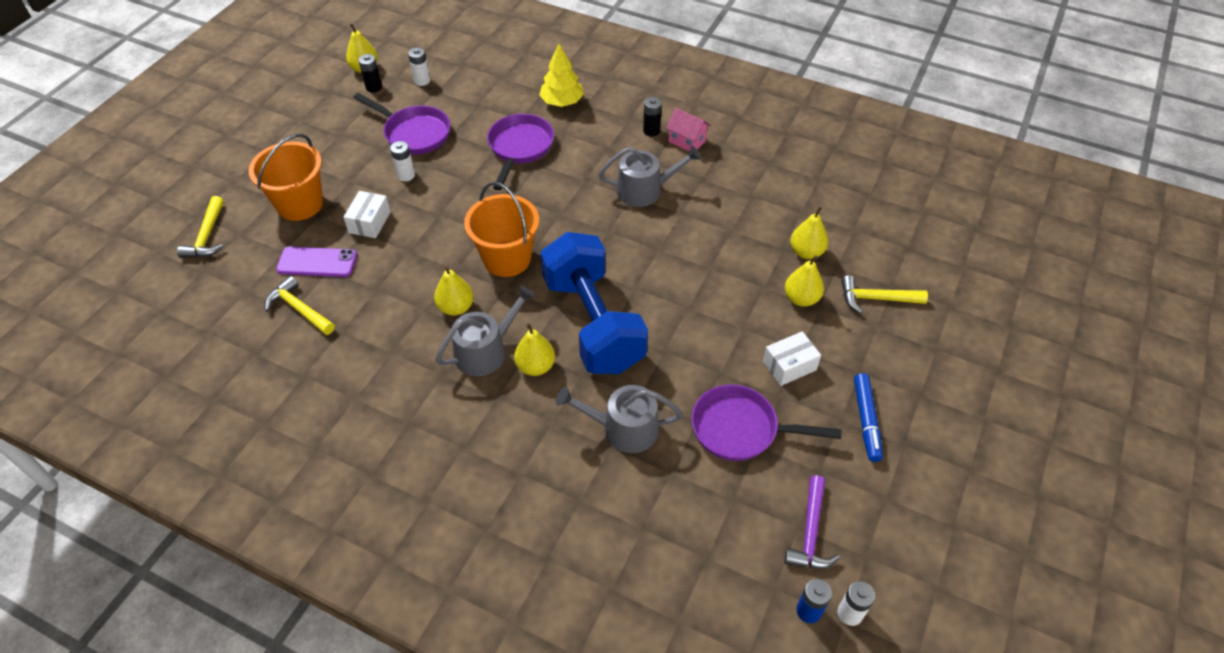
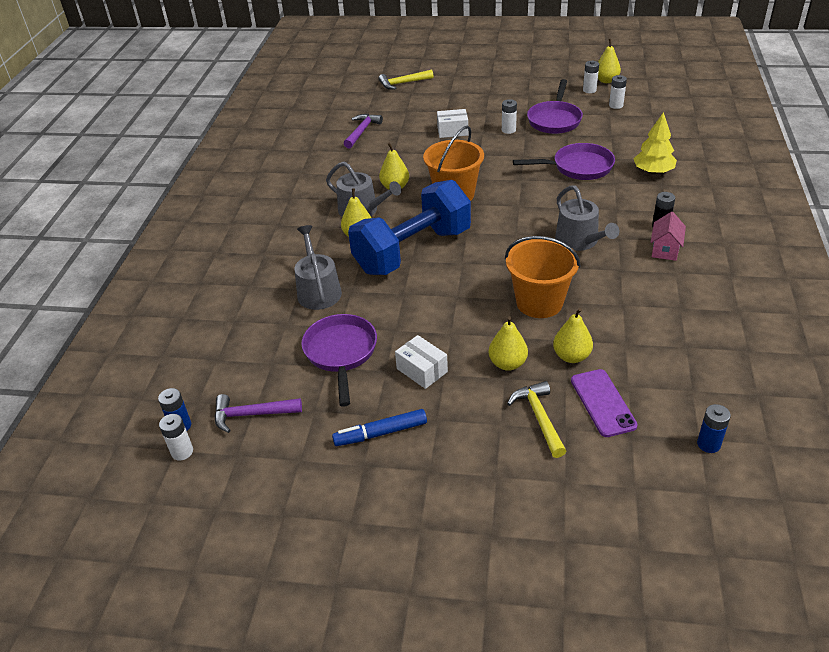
camera: 75 degrees right, 10 degrees down
orange bucket [248,134,323,221] -> orange bucket moved to [505,236,580,318]
yellow hammer [264,276,335,335] -> purple hammer [344,114,383,148]
purple phone [276,247,357,277] -> purple phone moved to [571,369,638,437]
black battery [358,54,382,93] -> white battery [583,60,599,93]
none -> blue battery [697,404,731,453]

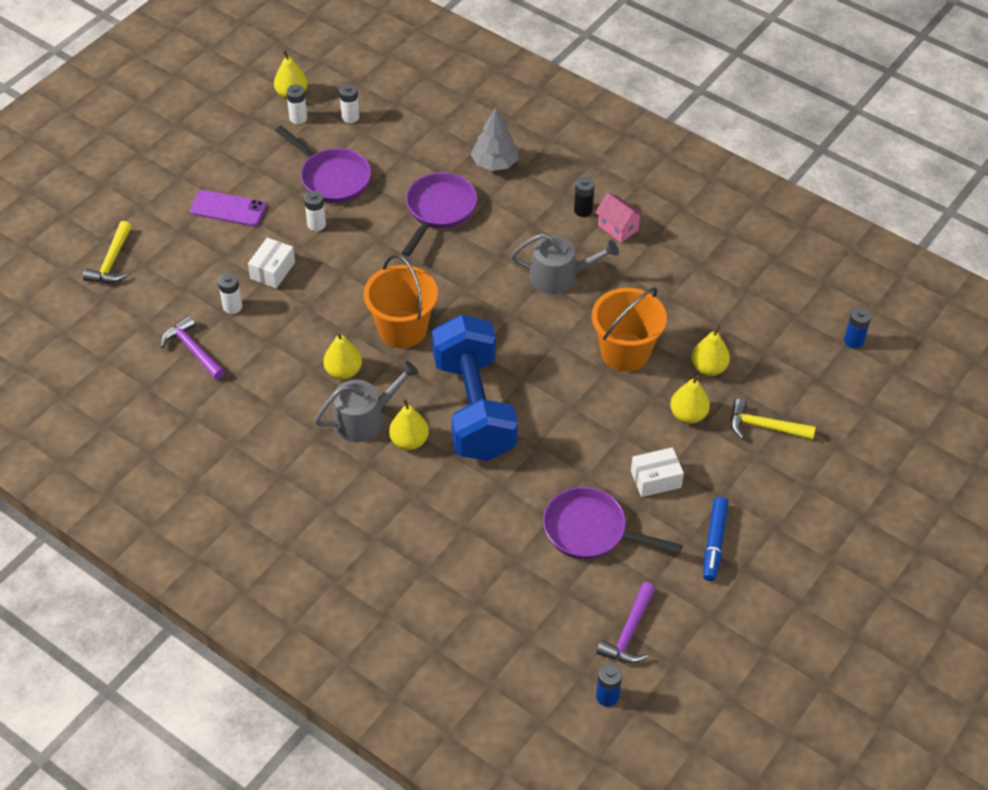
camera: 65 degrees left, 10 degrees up
white battery [159,414,193,461] -> white battery moved to [218,273,242,314]
grey watering can [294,225,342,310] -> none
purple phone [571,369,638,437] -> purple phone moved to [190,190,266,226]
yellow tree [633,112,677,174] -> grey tree [471,108,519,171]

